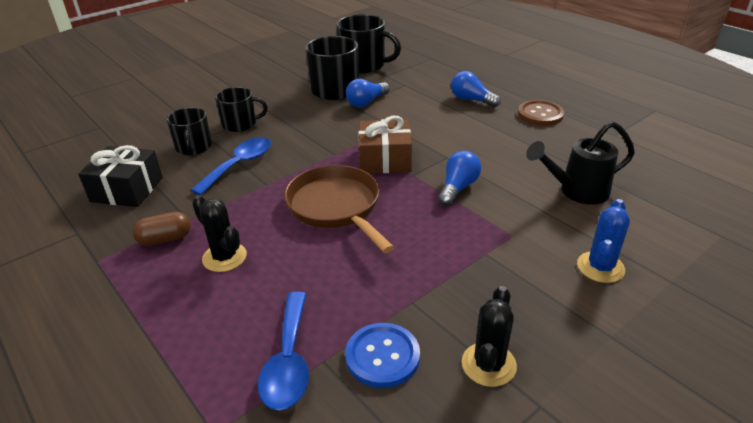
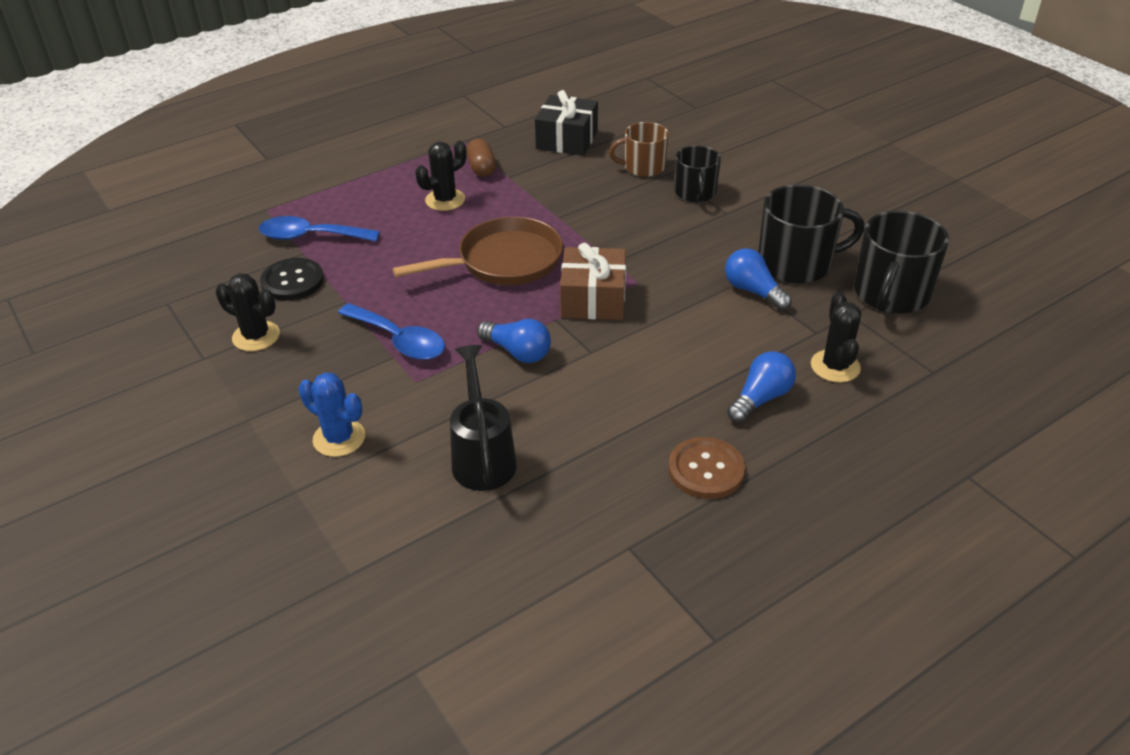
camera: 95 degrees right, 5 degrees up
black mug [167,107,212,155] -> brown mug [609,122,668,177]
blue spoon [191,137,271,195] -> blue spoon moved to [338,303,445,360]
blue button [345,323,420,388] -> black button [260,258,324,301]
none -> black cactus [811,292,861,383]

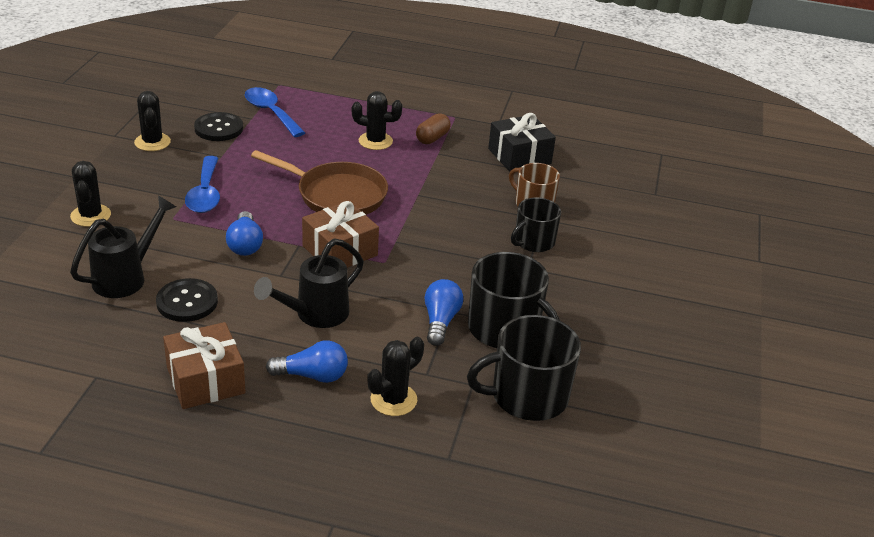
camera: 45 degrees right, 5 degrees down
blue cactus [298,372,365,457] -> black cactus [70,161,111,227]
brown button [668,437,745,499] -> brown gift [163,322,246,409]
none -> black button [156,278,218,322]
none -> black watering can [254,238,364,328]

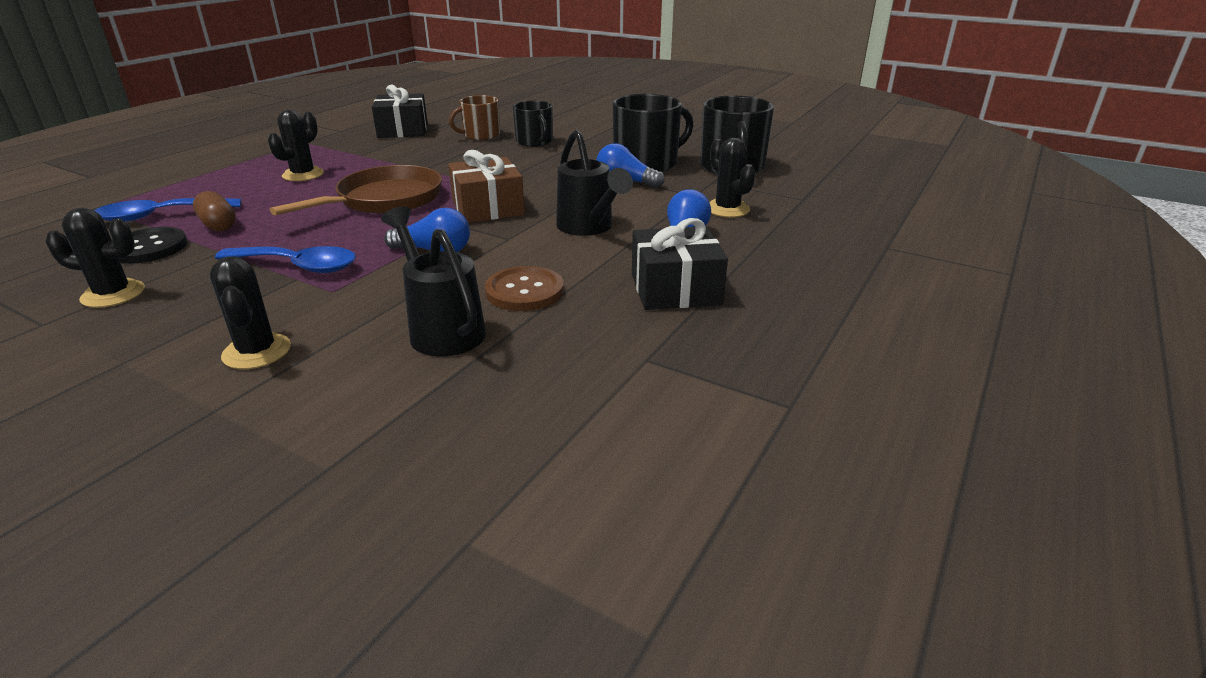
camera: 70 degrees left, 5 degrees down
black cactus [70,161,111,227] -> black cactus turned 60 degrees clockwise [210,256,291,369]
black button [156,278,218,322] -> brown button [485,266,564,311]
brown gift [163,322,246,409] -> black gift [632,218,728,310]
brown capsule [416,113,451,144] -> brown capsule moved to [193,191,236,232]

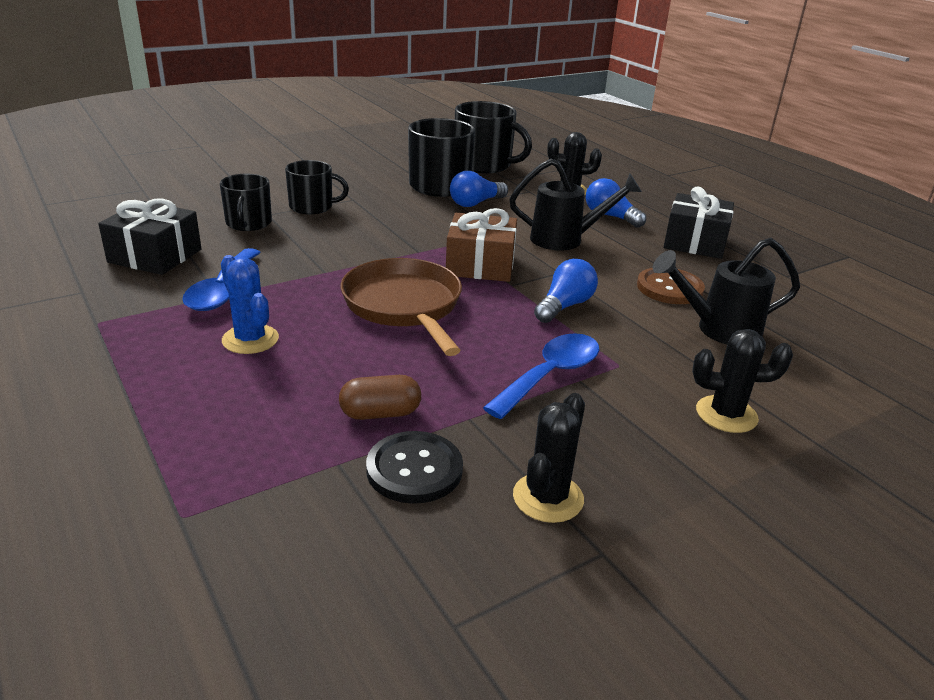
camera: 65 degrees left, 0 degrees up
blue spoon [94,198,241,222] -> blue spoon moved to [182,248,261,311]
black cactus [268,110,324,181] -> blue cactus [221,255,279,354]
brown mug [449,95,500,140] -> black mug [220,174,272,231]

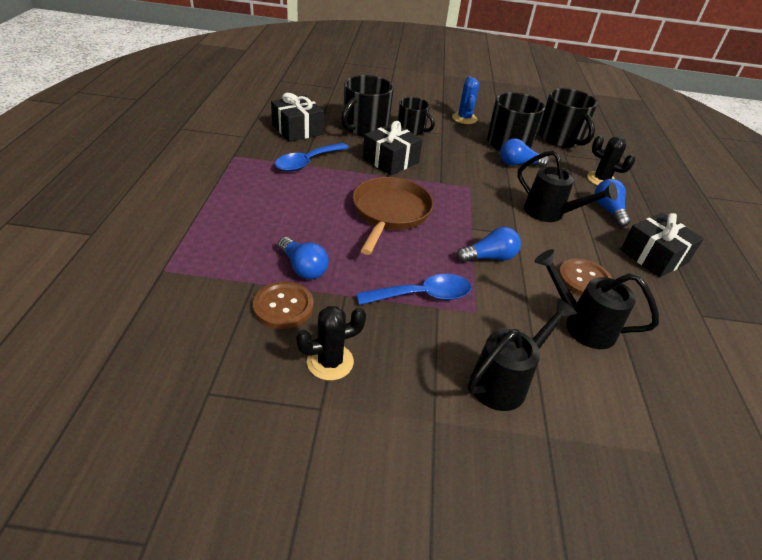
camera: 35 degrees right, 10 degrees up
black mug [220,174,272,231] -> black mug [341,75,394,137], size x1.57
blue cactus [221,255,279,354] -> blue cactus moved to [452,76,479,124]
brown capsule [339,375,421,420] -> blue light bulb [278,237,329,279]
black button [366,431,463,504] -> brown button [253,282,314,329]
brown gift [446,208,517,282] -> none
black cactus [692,329,793,433] -> black watering can [467,298,577,411]
none -> black gift [363,121,423,176]

